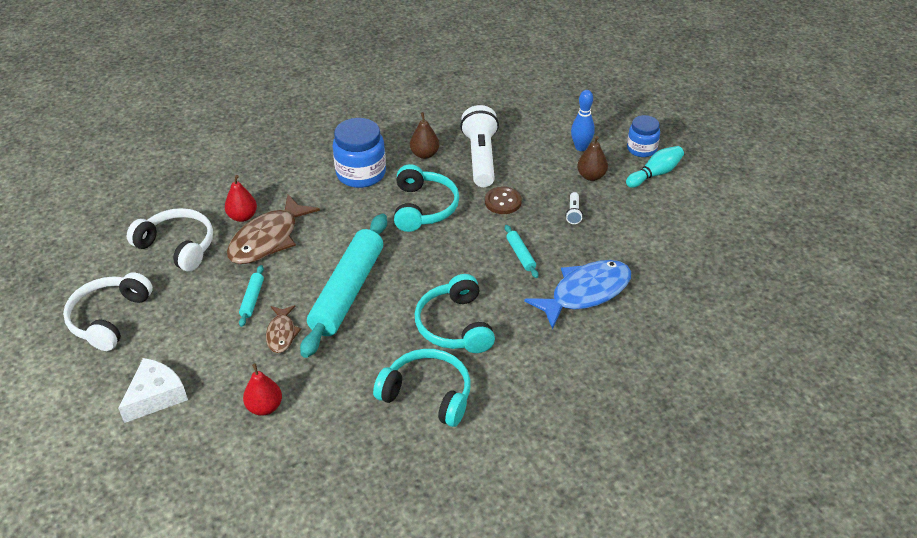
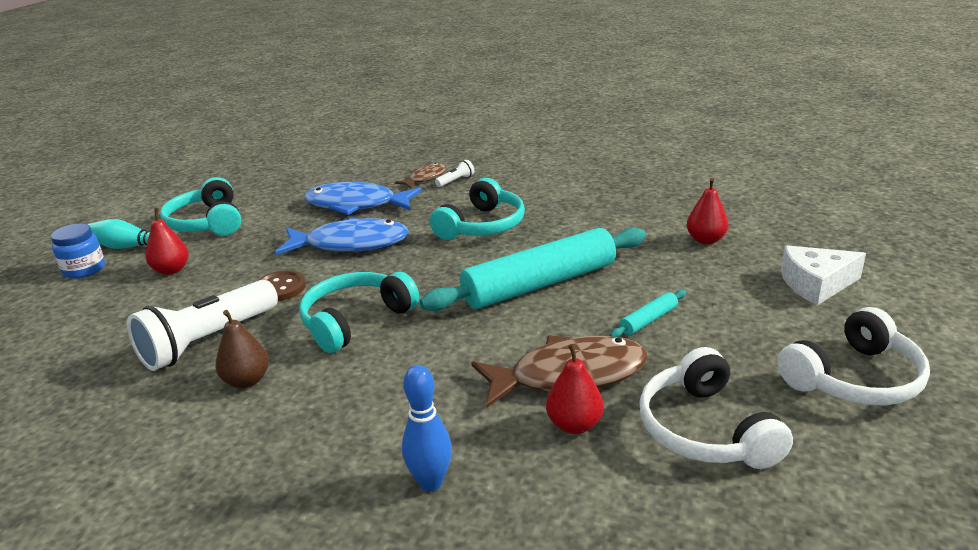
camera: 135 degrees left, 15 degrees down
brown fish [266,305,302,353] -> brown fish moved to [395,163,446,189]
blue jar [333,118,386,188] -> none
turquoise headphones [373,349,471,427] -> turquoise headphones moved to [160,177,241,236]
turquoise rolling pin [505,225,539,278] -> blue fish [275,217,409,255]
white flashlight [566,192,583,224] -> white flashlight moved to [435,160,474,187]
blue bowling pin [571,90,595,151] -> blue bowling pin moved to [402,365,452,491]
brown pear [577,136,608,181] -> red pear [145,208,189,275]

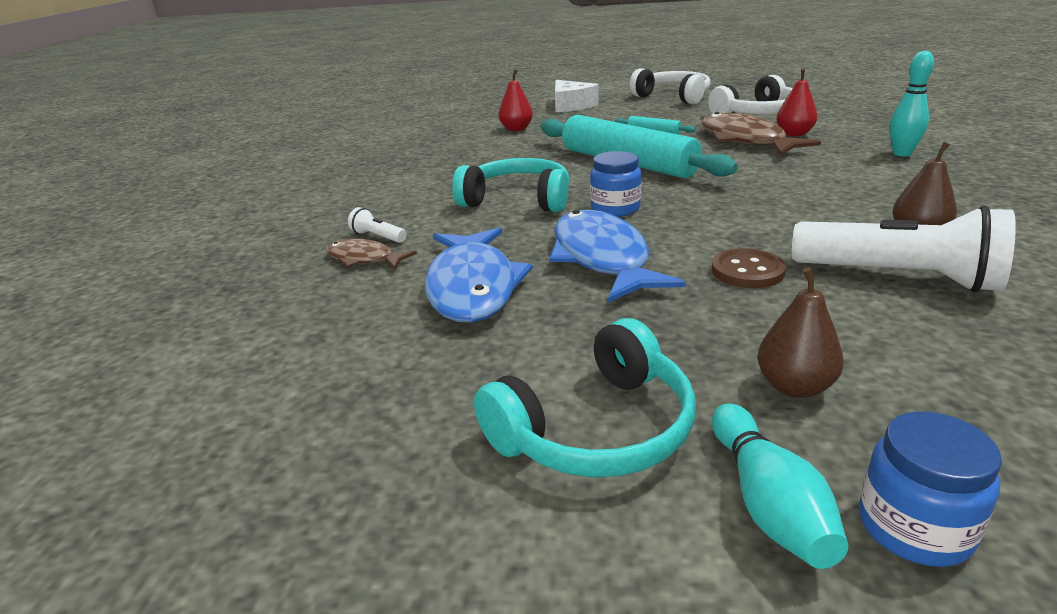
camera: 105 degrees left, 0 degrees up
red pear [145,208,189,275] -> brown pear [757,267,844,398]
turquoise headphones [299,272,419,353] -> none
blue bowling pin [402,365,452,491] -> turquoise bowling pin [890,51,934,156]
none -> blue jar [590,151,641,217]

